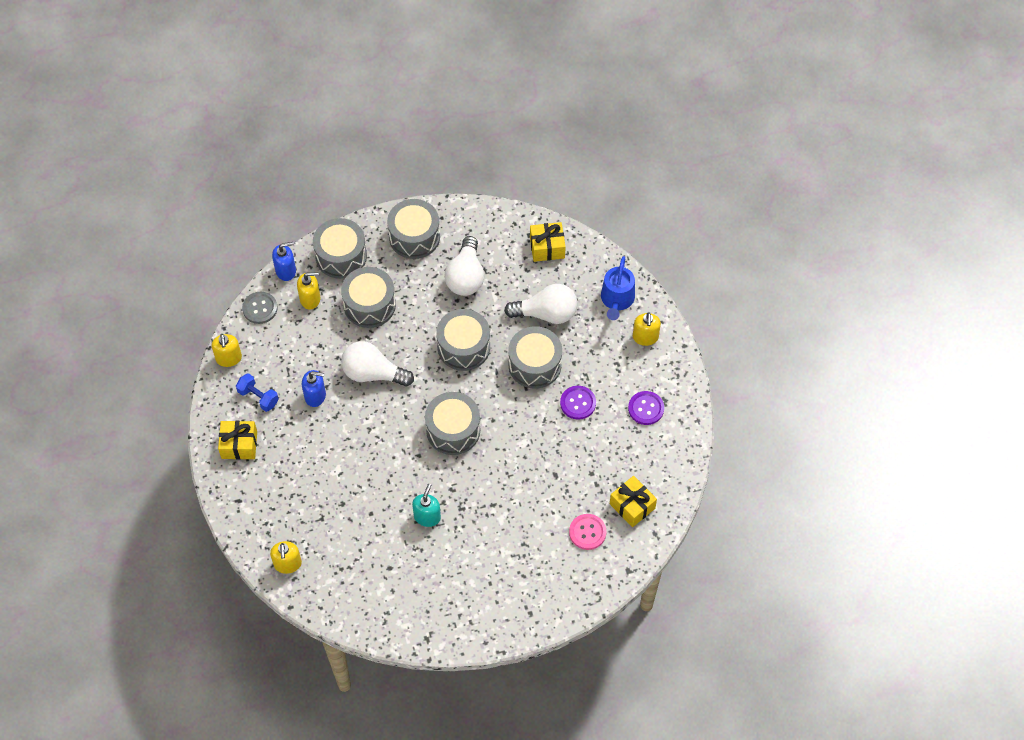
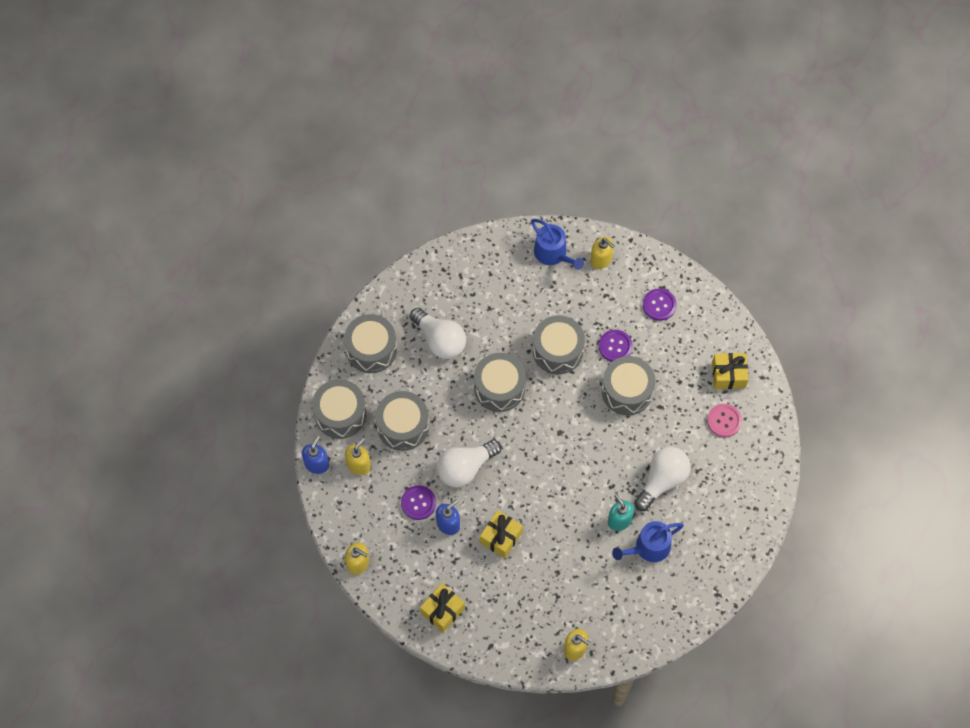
camera: 50 degrees left, 5 degrees up
blue dumbbell [236,373,279,412] -> none
grey button [242,292,278,324] -> none
grey drum [425,392,480,455] -> grey drum moved to [602,356,655,415]
white light bulb [504,284,577,324] -> white light bulb moved to [634,447,691,511]
yellow gift [530,222,566,262] -> yellow gift moved to [480,510,523,558]
none -> purple button [401,485,436,520]
none -> blue watering can [612,521,684,562]

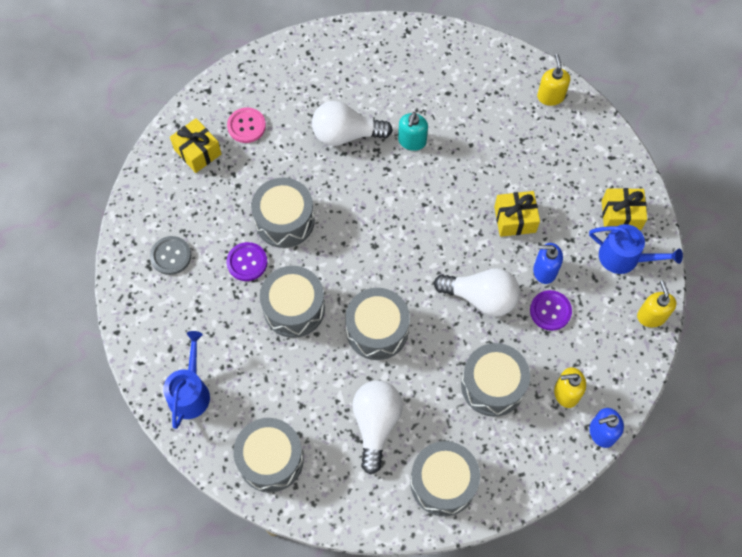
camera: 130 degrees left, 0 degrees up
grey drum [312,379,367,439] -> grey drum moved to [233,418,304,493]
yellow soap dispenser [590,237,614,269] -> none
blue watering can [612,521,684,562] -> blue watering can moved to [589,224,683,274]
purple button [643,289,677,321] -> grey button [150,236,191,275]

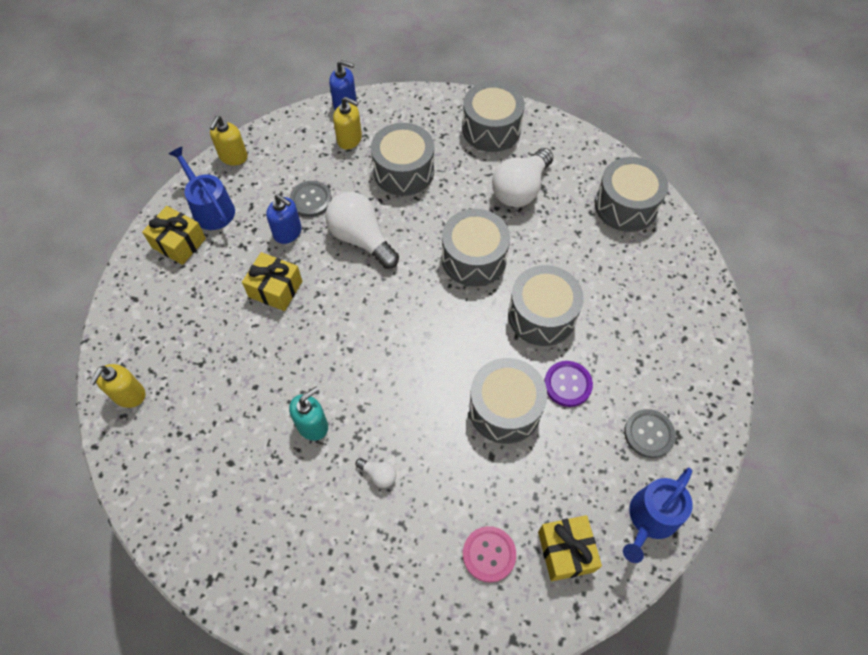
camera: 150 degrees left, 5 degrees down
blue watering can [163,331,210,429] -> blue watering can moved to [623,468,693,563]
white light bulb [312,101,393,146] -> white light bulb [355,458,396,488], size x0.43
purple button [530,290,572,331] -> grey button [290,181,332,217]

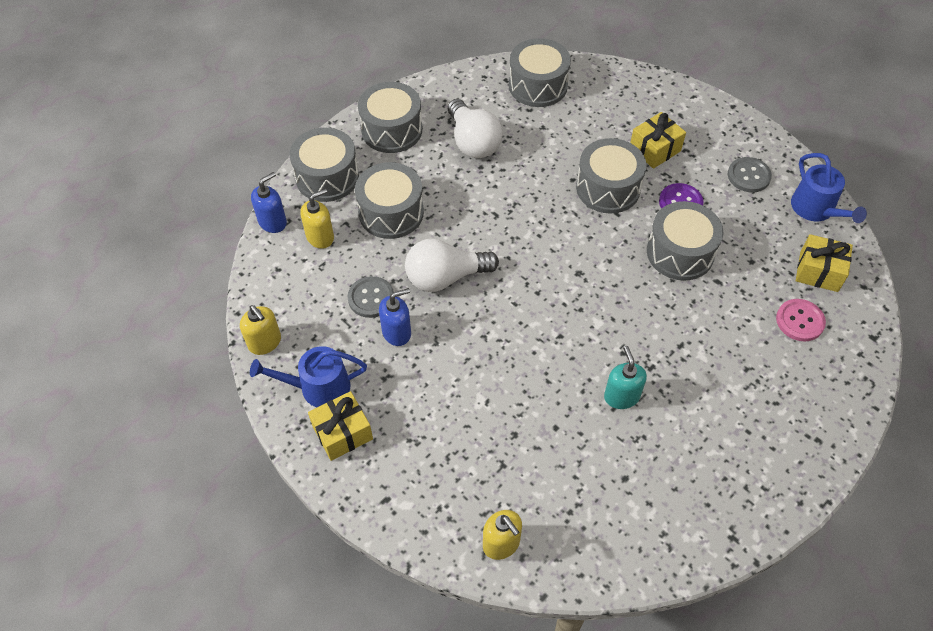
camera: 60 degrees left, 5 degrees down
yellow gift [242,252,302,311] -> yellow gift moved to [630,112,686,169]
white light bulb [355,458,396,488] -> none
grey drum [442,209,510,287] -> grey drum moved to [289,128,359,202]

